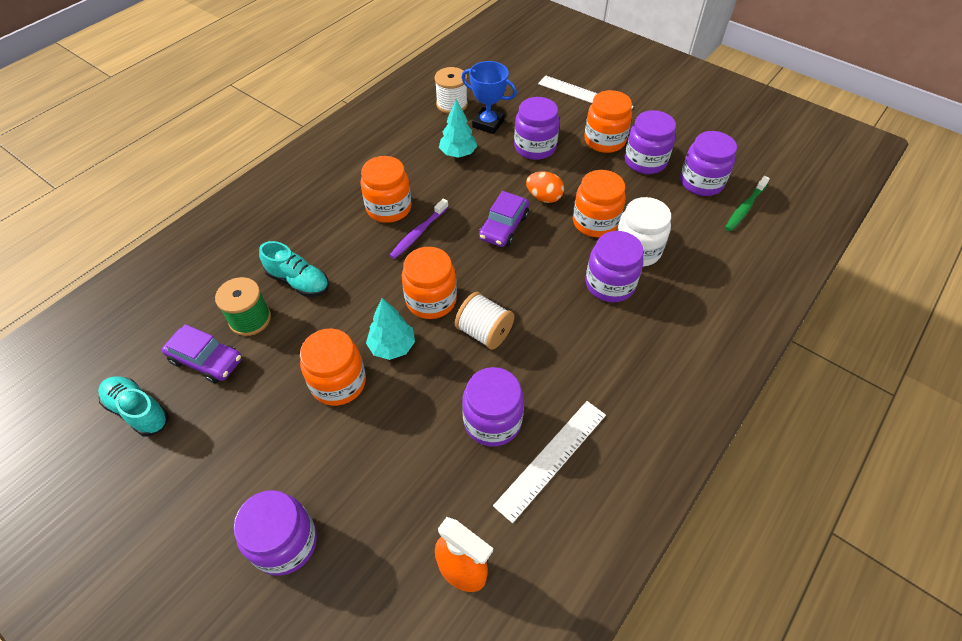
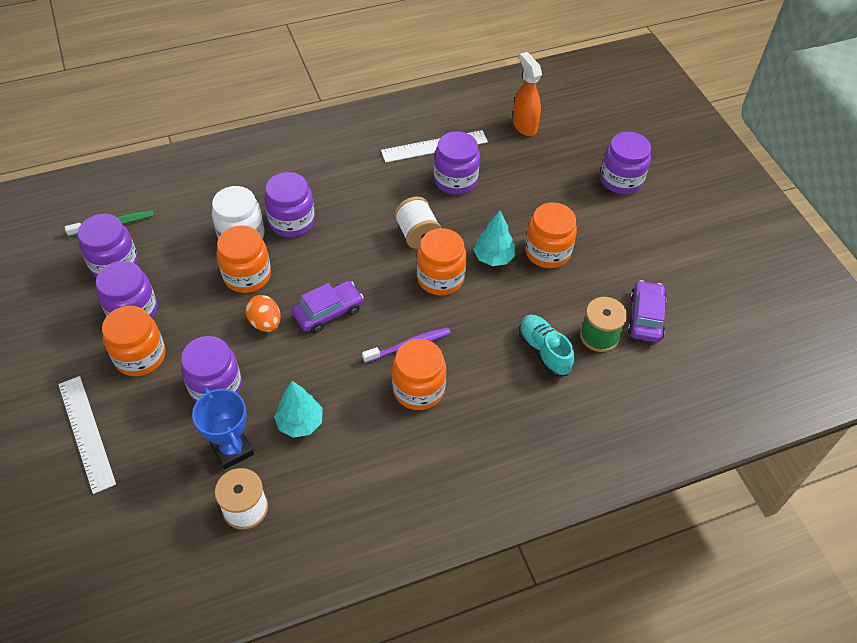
camera: 150 degrees left, 0 degrees up
turquoise shoe [98,376,169,436] -> none
purple car [162,324,242,384] -> purple car turned 45 degrees clockwise [628,280,667,342]

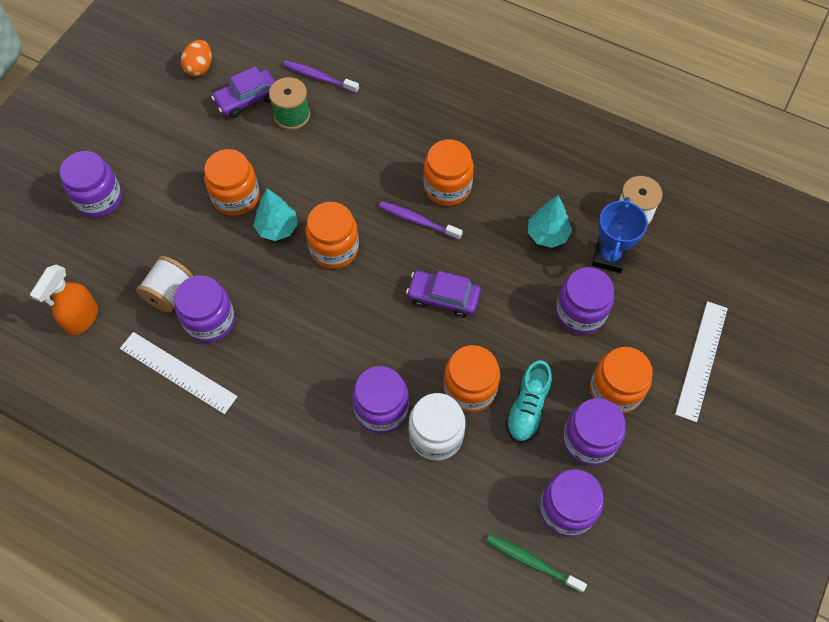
camera: 130 degrees left, 10 degrees up
orange egg [245,295,281,332] -> orange egg moved to [181,40,212,77]
white spool [394,197,441,249] -> white spool moved to [136,256,193,313]
turquoise shoe [519,315,574,377] -> turquoise shoe moved to [505,360,552,442]
none -> purple toothbrush [283,60,359,94]

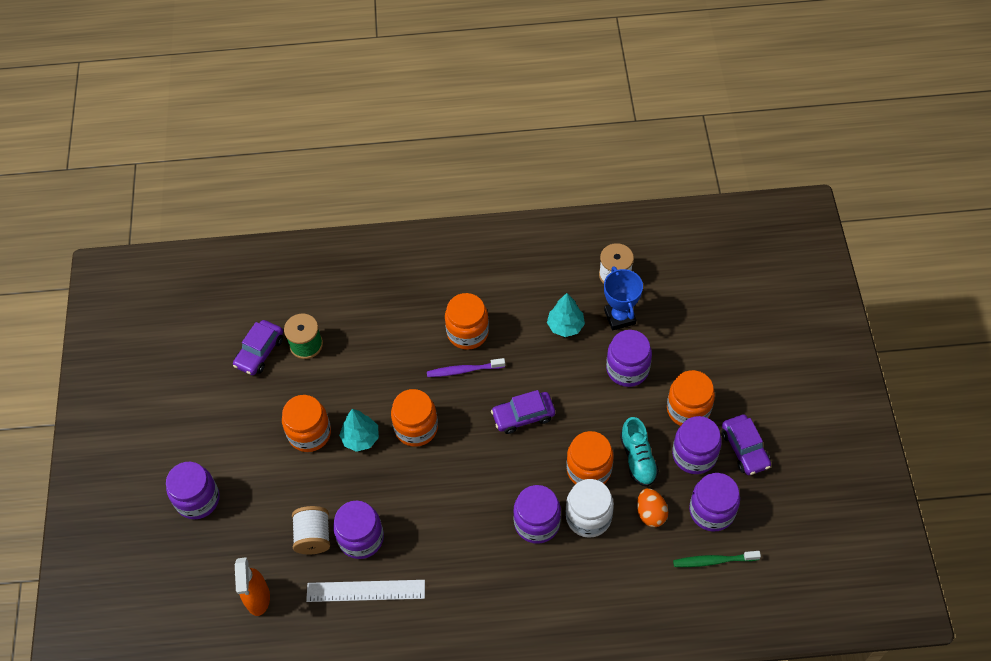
camera: 30 degrees left, 5 degrees down
orange egg [181,40,212,77] -> orange egg moved to [637,488,668,527]
purple toothbrush [283,60,359,94] -> none
white ruler [675,301,728,422] -> none
none -> purple car [721,414,771,475]

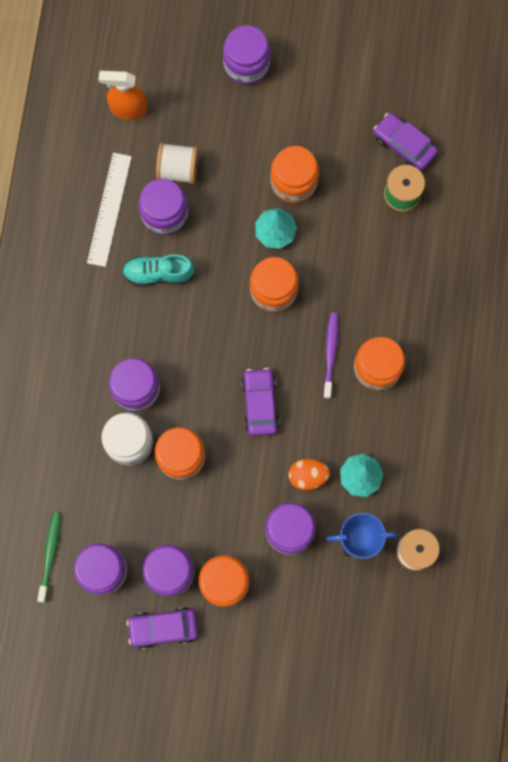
camera: 100 degrees right, 20 degrees up
turquoise shoe [620,417,659,487] -> turquoise shoe moved to [122,254,195,286]
orange egg [637,488,668,527] -> orange egg moved to [288,459,330,490]

